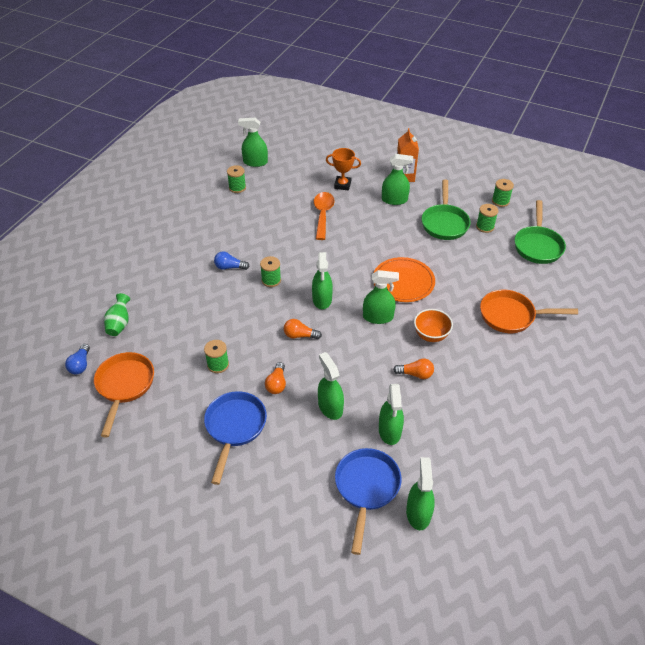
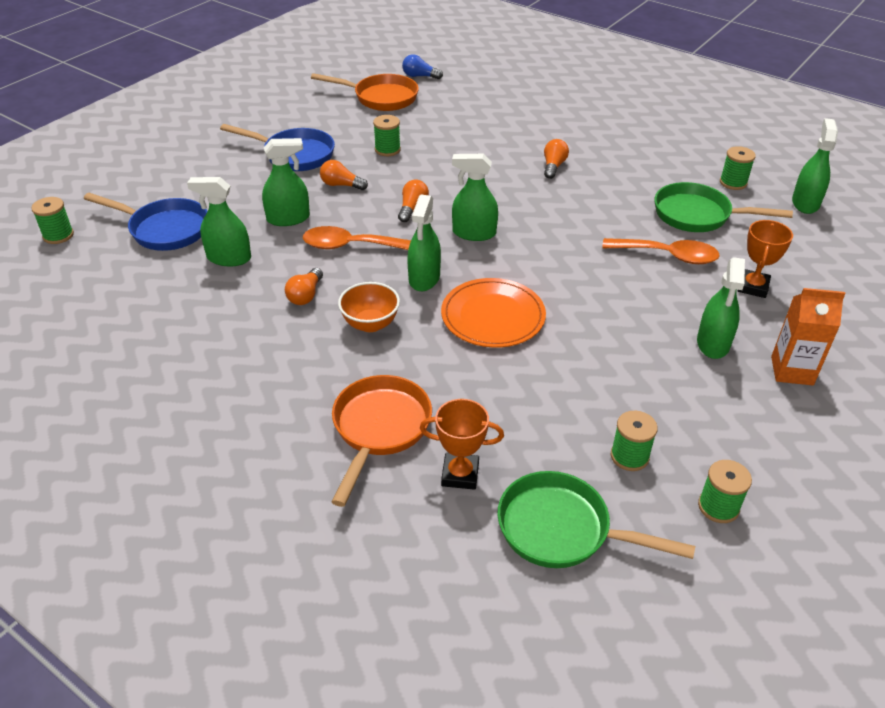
camera: 100 degrees right, 5 degrees down
green vase [104,293,130,336] -> none
blue light bulb [214,251,250,270] -> orange light bulb [544,139,569,179]
green spool [260,256,281,287] -> green spool moved to [31,197,74,244]
green spray bottle [406,457,435,530] -> none
green pan [422,179,471,240] -> green pan moved to [655,182,793,232]
none -> orange spoon [303,226,411,250]
none -> orange trophy [420,399,504,490]

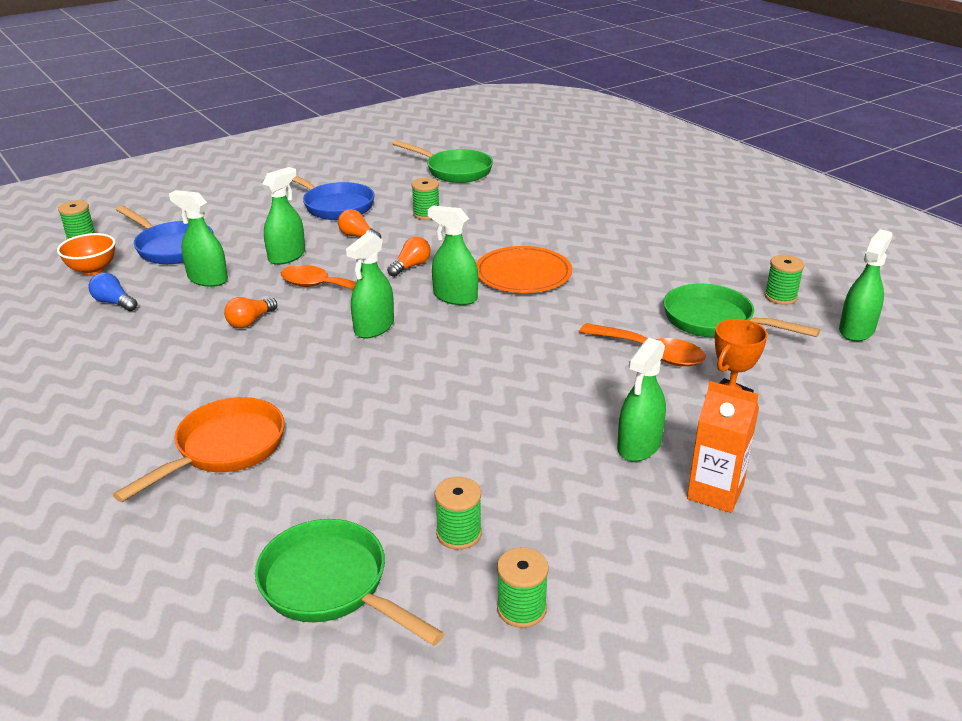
camera: 20 degrees right, 10 degrees down
green spray bottle [262,138,310,226] -> green spray bottle turned 60 degrees counterclockwise [262,167,305,265]
orange pan [311,73,419,111] -> green pan [392,140,493,183]
orange bowl [338,282,400,332] -> orange bowl moved to [57,233,116,275]
blue light bulb [402,54,443,79] -> blue light bulb moved to [89,272,137,311]
orange trophy [420,399,504,490] -> none
orange plate [441,278,546,348] -> orange plate moved to [476,246,572,293]
orange light bulb [544,139,569,179] -> none

